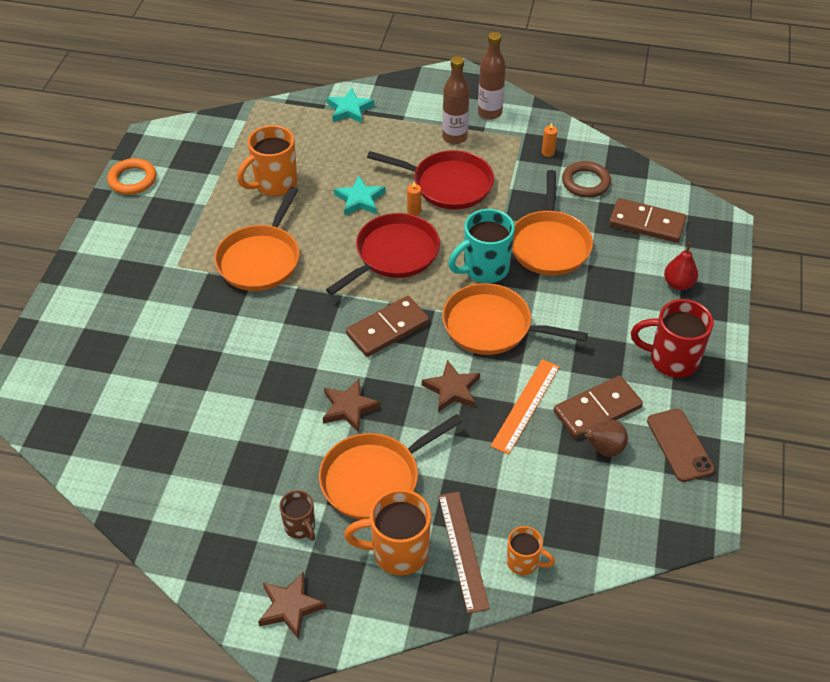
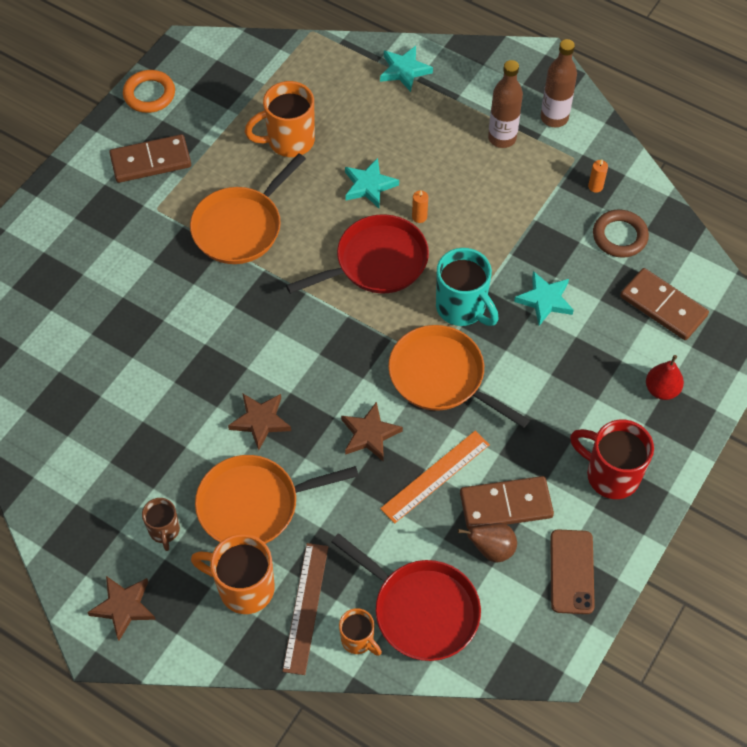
camera: 20 degrees right, 10 degrees up
brown domino [346,296,429,357] -> brown domino moved to [109,134,191,183]
red pan [367,150,494,210] -> red pan moved to [331,533,481,661]
turquoise mug [448,209,515,283] -> turquoise mug turned 120 degrees counterclockwise [436,248,499,326]
orange pan [512,170,593,275] -> turquoise star [514,271,574,326]

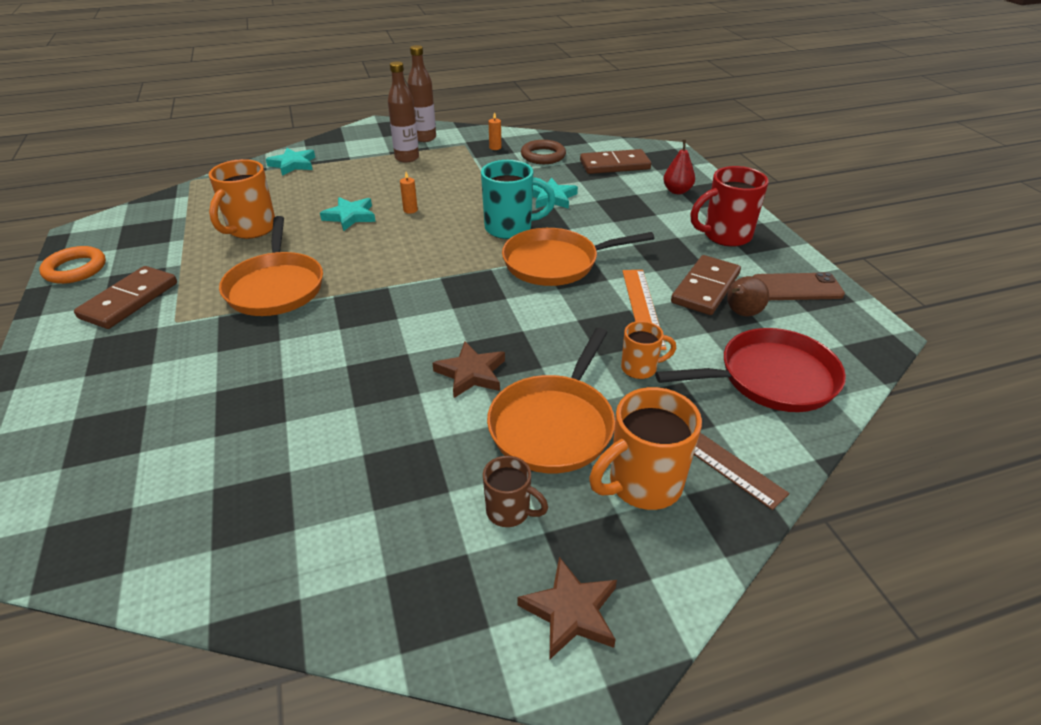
camera: 50 degrees left, 20 degrees down
red pan [286,214,429,294] -> none
orange mug [339,608,382,656] -> orange mug moved to [621,321,676,379]
brown star [341,402,403,462] -> none
brown phone [550,529,595,614] -> brown phone turned 45 degrees counterclockwise [753,272,845,300]

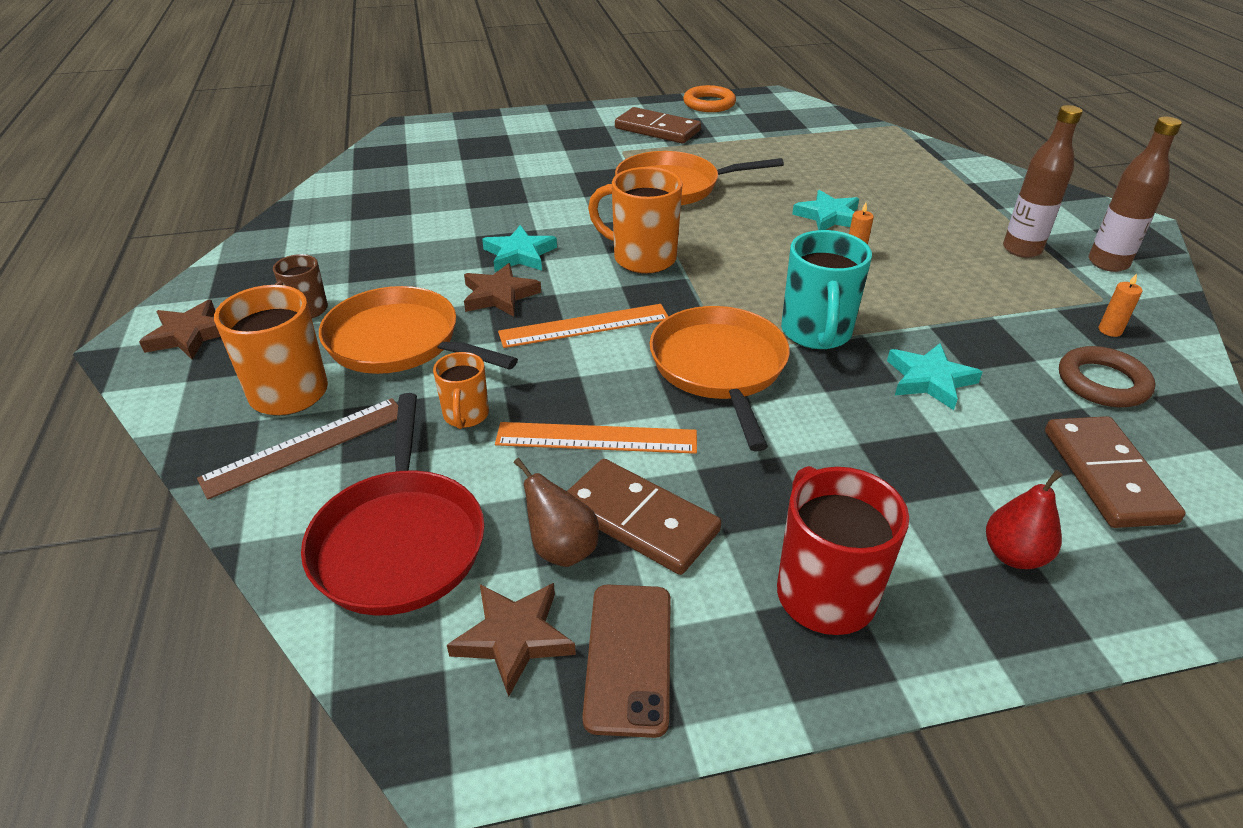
camera: 95 degrees right, 0 degrees up
orange mug [209,159,275,239] -> orange mug moved to [588,167,683,274]
turquoise star [266,148,315,176] -> turquoise star moved to [482,225,557,272]
none -> brown star [447,583,576,697]
none -> orange ruler [498,304,669,348]

